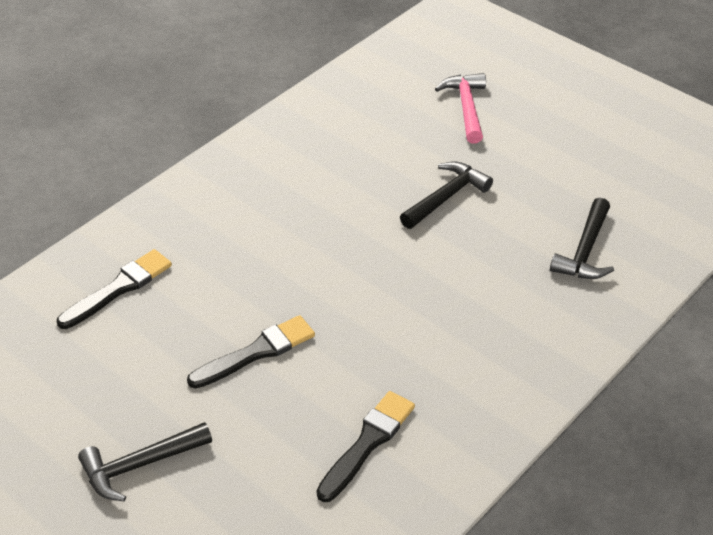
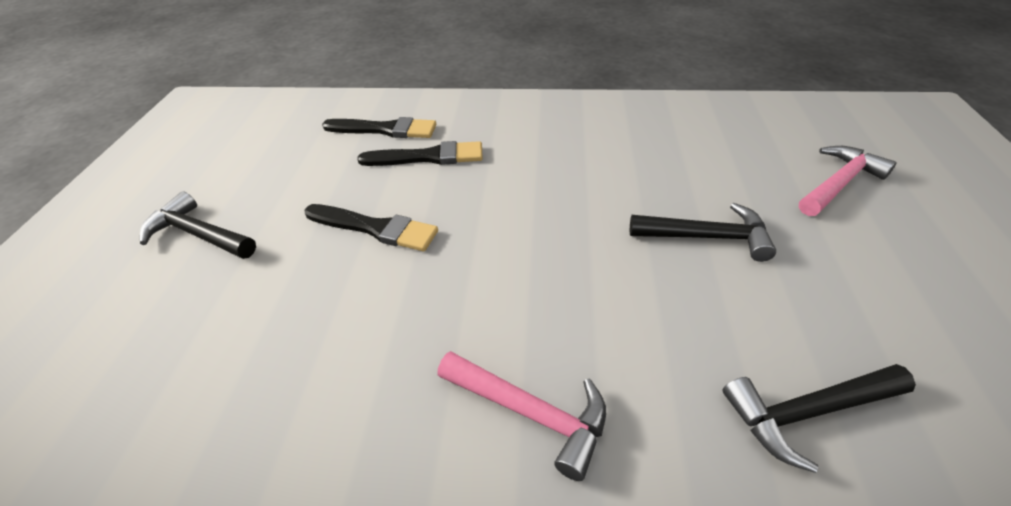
camera: 55 degrees right, 0 degrees up
black brush [317,391,415,502] -> black brush moved to [357,141,483,166]
none -> pink hammer [437,351,606,481]

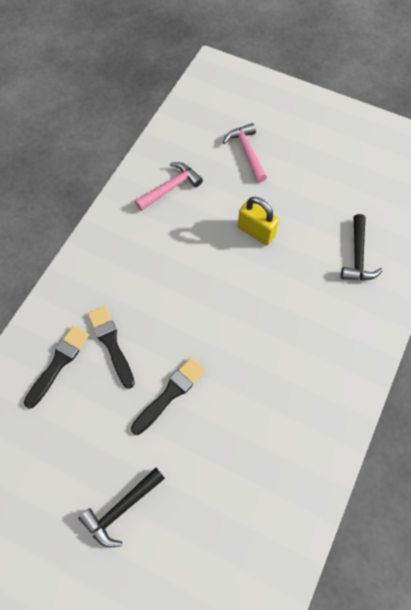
camera: 70 degrees left, 20 degrees up
black brush [357,141,483,166] -> black brush turned 45 degrees counterclockwise [88,306,135,389]
pink hammer [437,351,606,481] -> pink hammer moved to [135,162,203,211]
black hammer [630,203,776,262] -> yellow padlock [238,197,279,245]

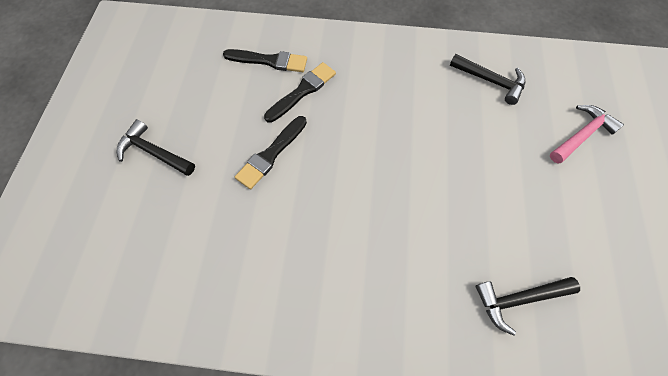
camera: 70 degrees right, 0 degrees up
black brush [131,358,205,435] -> black brush turned 105 degrees clockwise [235,116,307,190]
pink hammer [135,162,203,211] -> black hammer [450,54,525,105]
yellow padlock [238,197,279,245] -> none

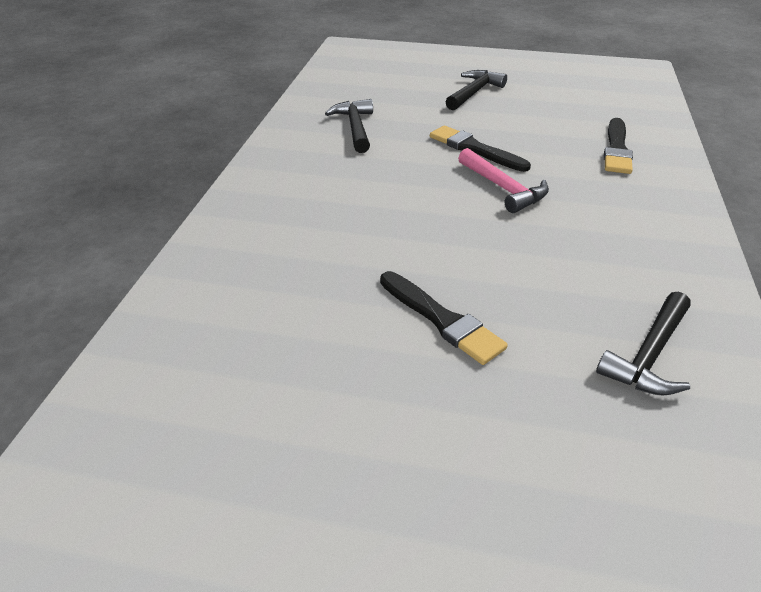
camera: 95 degrees right, 25 degrees down
black brush [264,62,336,123] -> black brush moved to [380,271,508,365]
black hammer [475,277,580,336] -> black hammer moved to [325,99,373,153]
pink hammer [550,105,624,164] -> pink hammer moved to [458,148,549,213]

